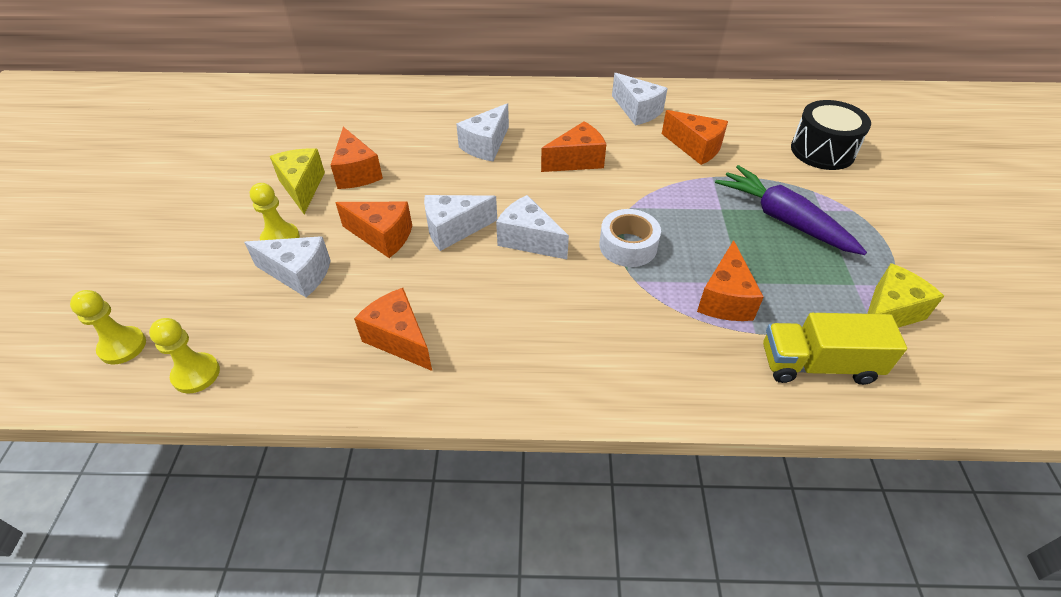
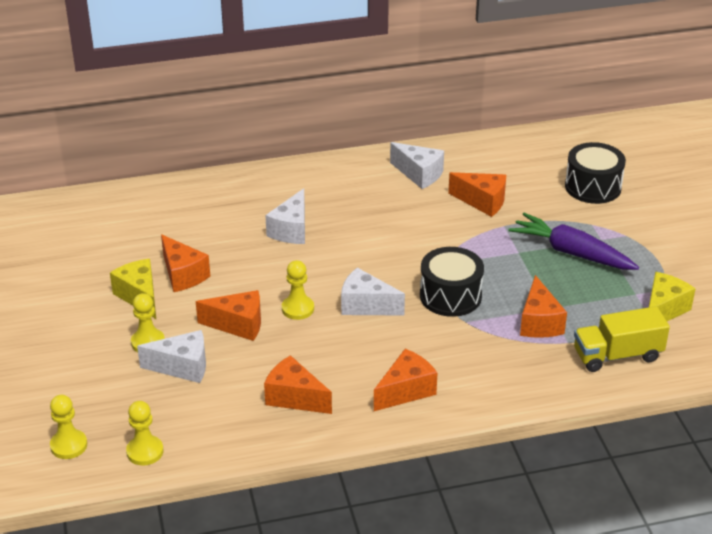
camera: 15 degrees left, 10 degrees down
white cheese [424,195,497,251] -> yellow pawn [282,260,314,320]
orange cheese [541,121,606,172] -> orange cheese moved to [374,349,437,411]
white tape [599,209,661,267] -> black drum [420,247,484,317]

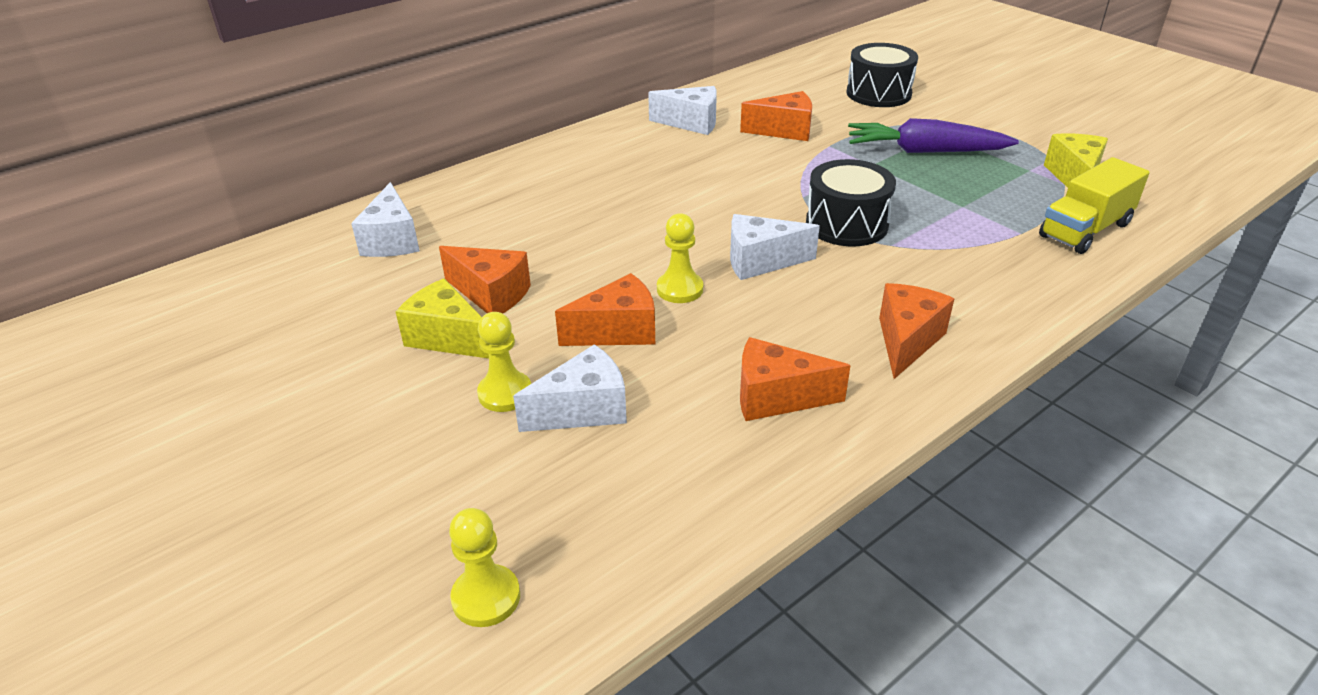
camera: 25 degrees left, 0 degrees up
yellow pawn [126,401,163,466] -> none
white cheese [265,188,305,244] -> white cheese moved to [351,182,420,257]
orange cheese [520,275,567,338] -> none

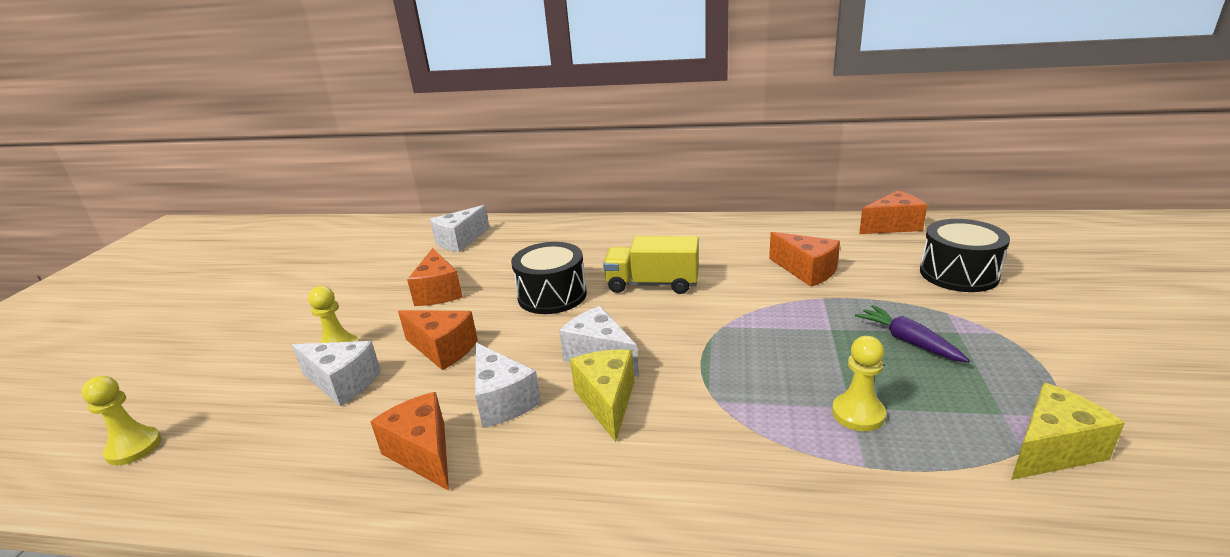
camera: 50 degrees right, 10 degrees down
yellow cheese [396,278,489,359] -> yellow cheese moved to [570,350,634,442]
white cheese [648,86,717,135] -> white cheese moved to [475,343,541,428]
yellow pawn [657,213,703,303] -> yellow pawn moved to [832,336,886,431]
black drum [806,159,896,246] -> black drum moved to [511,242,587,314]
purple carrot [848,118,1019,153] -> purple carrot [855,305,970,362], size x0.61
orange cheese [879,283,954,379] -> orange cheese moved to [859,190,927,234]
yellow truck [1039,157,1150,254] -> yellow truck moved to [603,236,699,294]

